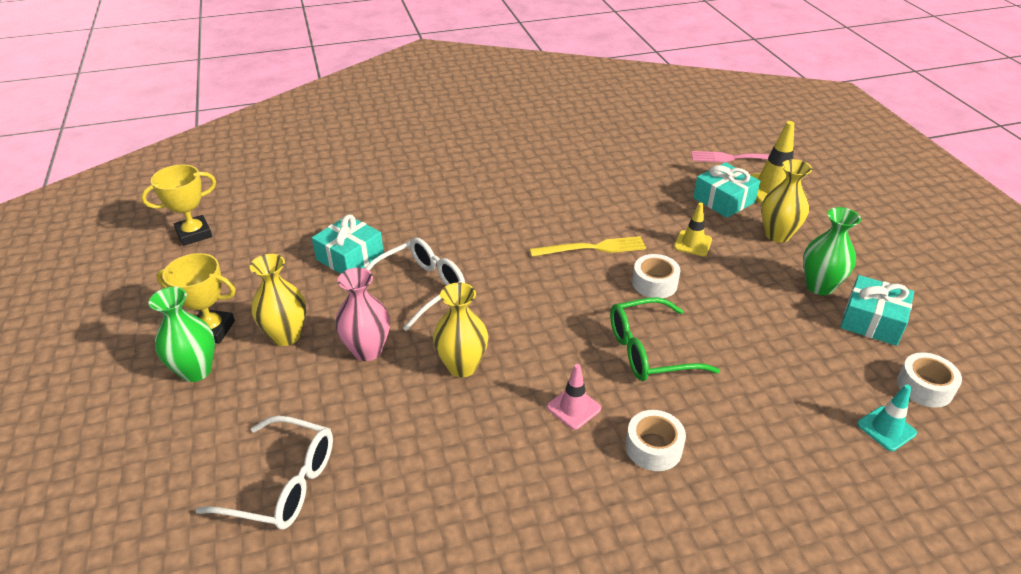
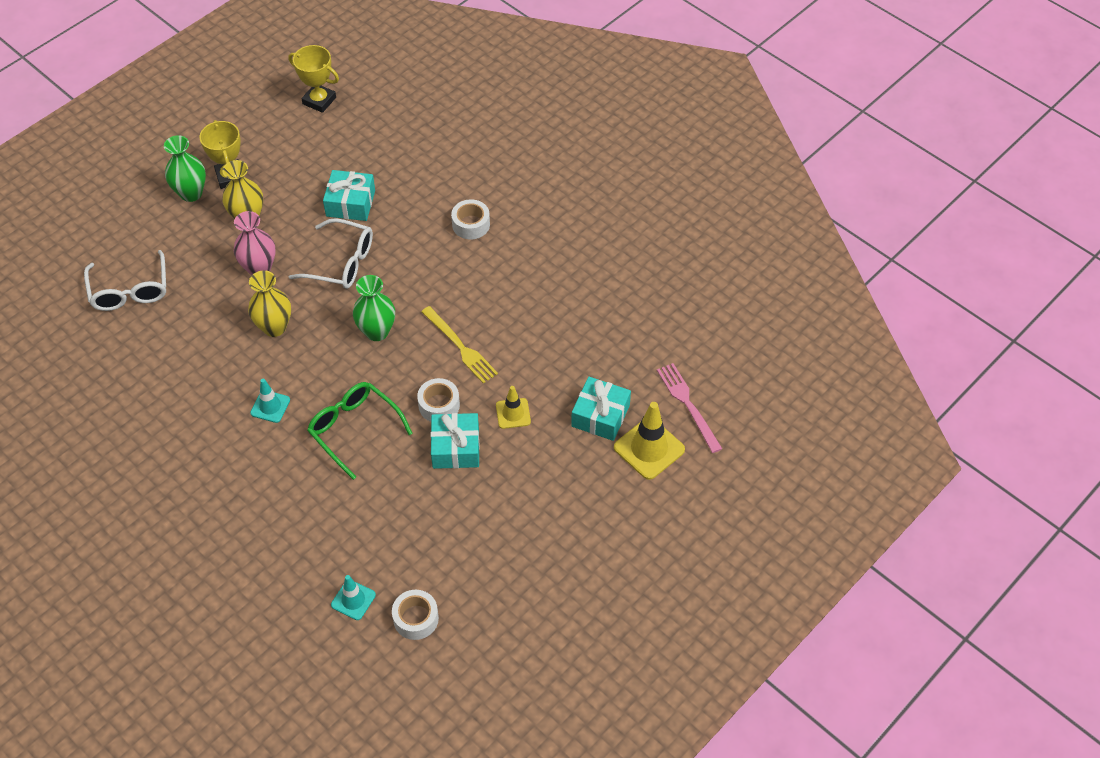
camera: 60 degrees right, 15 degrees up
pink traffic cone [547,364,601,430] -> turquoise traffic cone [250,379,290,423]
white tape [626,410,686,471] -> white tape moved to [451,199,490,239]
yellow vase [761,159,812,243] -> none
green vase [803,207,861,295] -> green vase moved to [353,275,395,341]
turquoise gift [840,275,914,346] -> turquoise gift moved to [431,413,480,469]

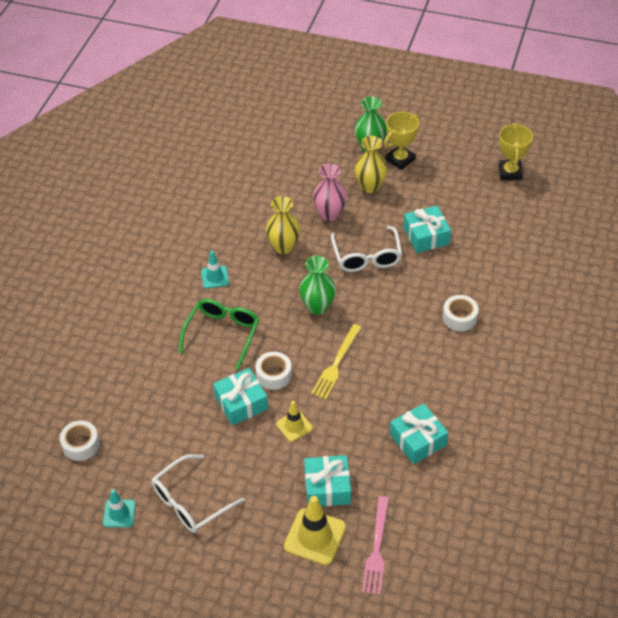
camera: 65 degrees right, 5 degrees down
white glasses [84,250,166,311] -> white glasses moved to [151,454,245,533]
turquoise traffic cone [331,575,376,620] -> turquoise traffic cone moved to [103,489,136,527]
pink fork [657,363,722,453] -> pink fork turned 150 degrees clockwise [362,496,389,595]
none -> turquoise gift [390,403,448,464]

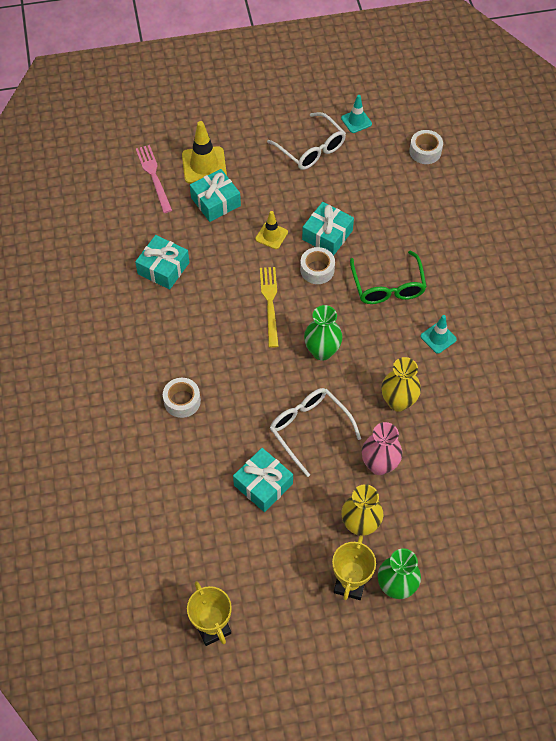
camera: 150 degrees right, 10 degrees up
white glasses [151,454,245,533] -> white glasses turned 120 degrees clockwise [267,112,346,170]

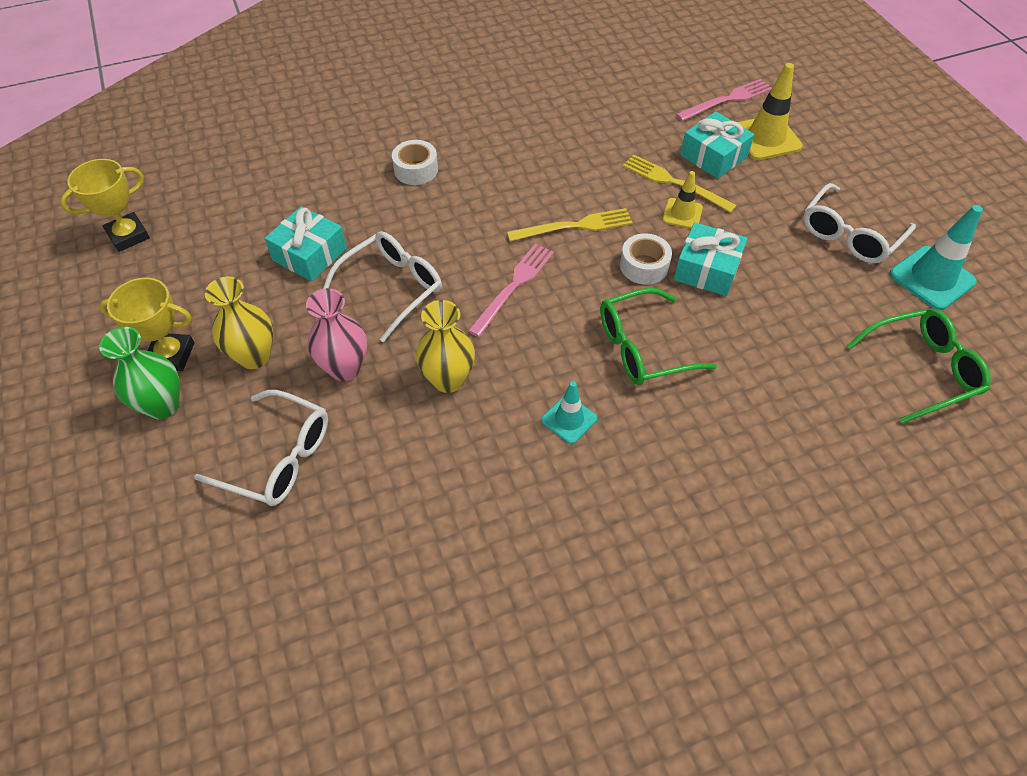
camera: 80 degrees right, 5 degrees down
turquoise gift [135,235,189,290] -> none
green vase [304,305,343,361] -> pink fork [468,244,554,337]
turquoise traffic cone [341,95,372,133] -> turquoise traffic cone [890,205,983,310], size x1.67
white tape [409,130,443,164] -> green glasses [847,309,991,424]
none -> white glasses [194,390,328,506]
none -> yellow fork [623,155,737,213]

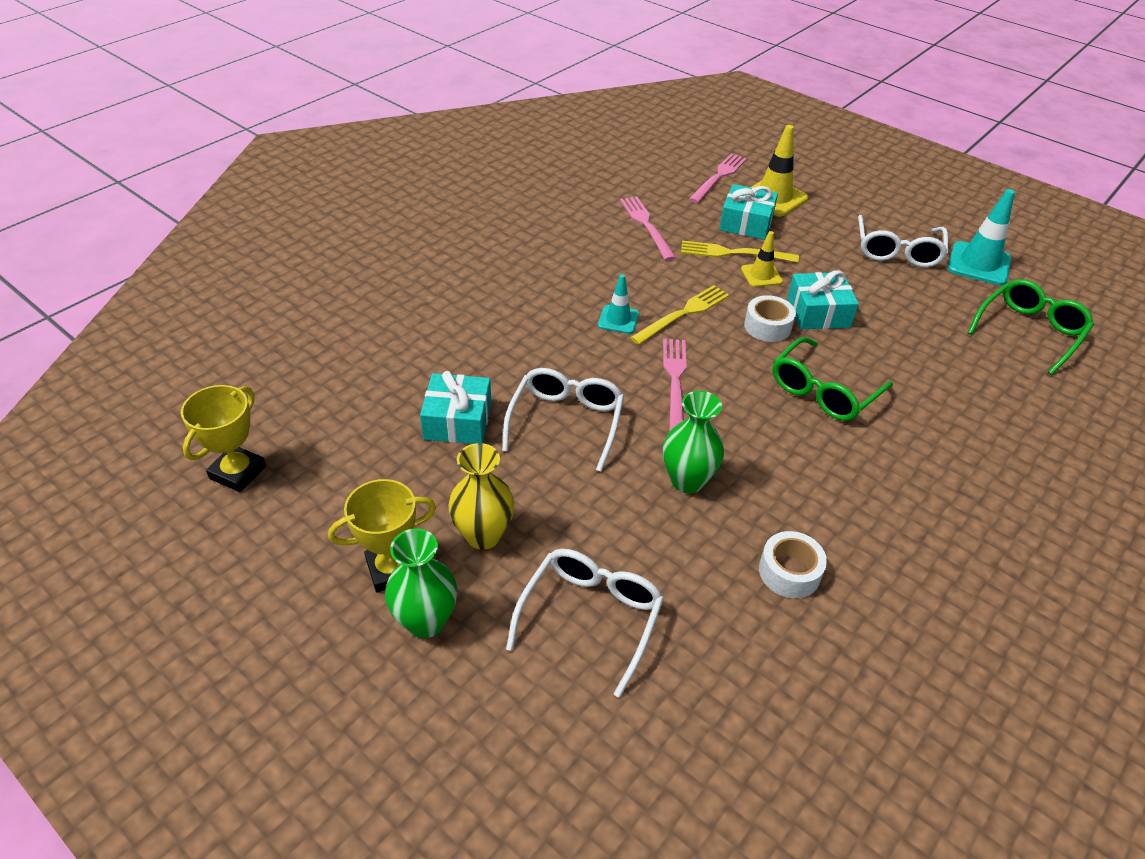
camera: 30 degrees left, 10 degrees down
white glasses [194,390,328,506] -> white glasses turned 60 degrees counterclockwise [506,549,664,698]
pink vase [306,288,367,381] -> none
white tape [392,140,438,185] -> white tape moved to [759,531,827,598]
yellow vase [416,300,475,393] -> green vase [663,391,724,494]
turquoise traffic cone [541,381,597,444] -> turquoise traffic cone moved to [598,274,639,334]
none -> pink fork [620,196,676,260]

